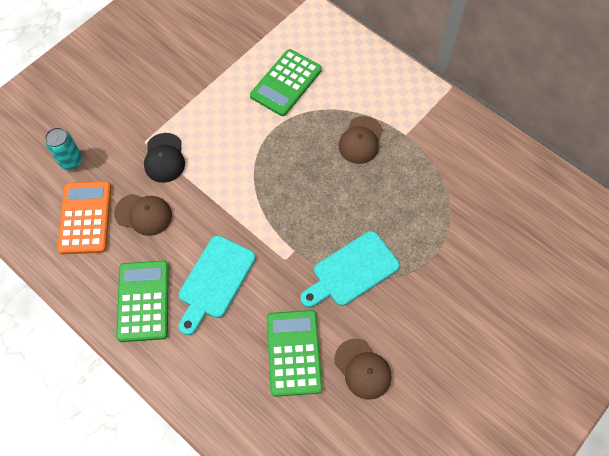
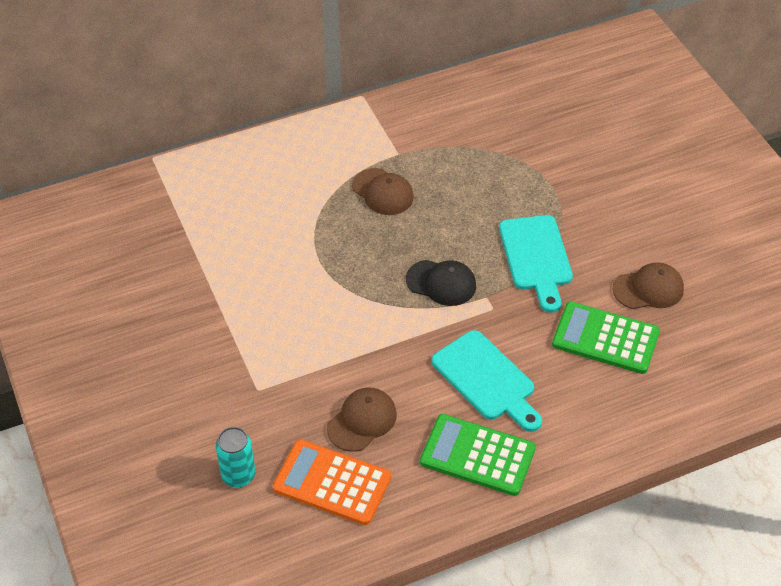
camera: 65 degrees left, 15 degrees down
black cap [144,133,185,183] -> black cap moved to [406,260,476,306]
green calculator [250,49,322,116] -> none

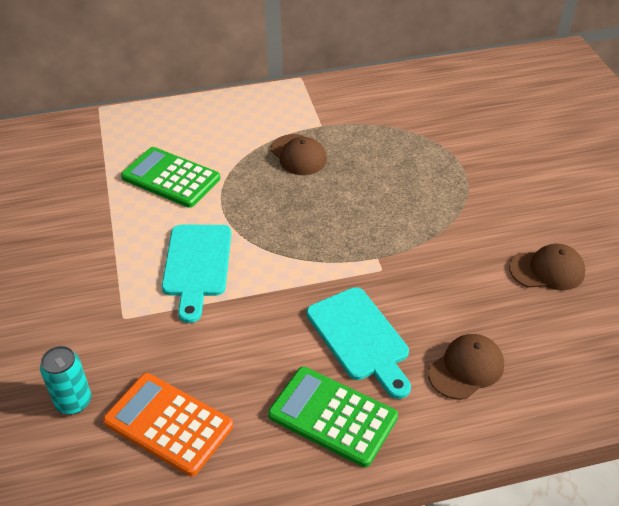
camera: 10 degrees right, 5 degrees down
brown cap [327,387,397,452] -> brown cap moved to [428,334,504,400]
black cap [406,260,476,306] -> none
turquoise cutting board [499,215,573,313] -> turquoise cutting board moved to [162,225,231,323]
green calculator [552,302,660,374] -> green calculator moved to [121,147,220,208]

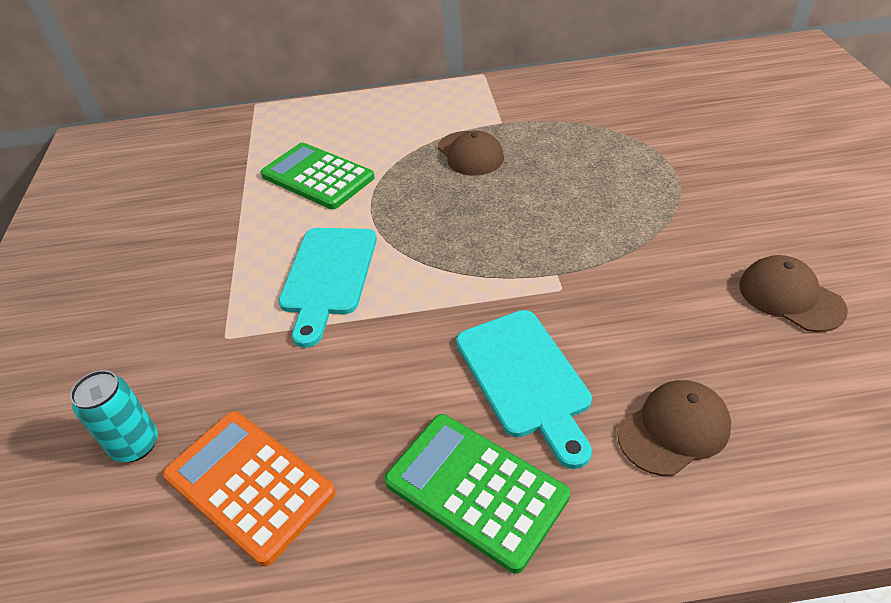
camera: 10 degrees right, 0 degrees up
brown cap [509,244,585,290] -> brown cap turned 135 degrees counterclockwise [739,255,848,332]

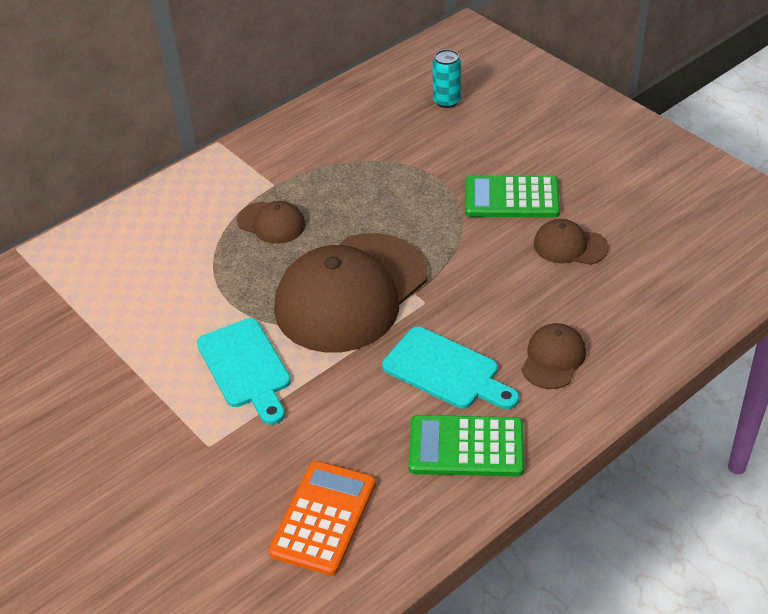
camera: 35 degrees left, 0 degrees up
turquoise can [70,370,158,462] -> turquoise can moved to [432,49,461,108]
orange calculator [163,411,336,566] -> orange calculator turned 105 degrees clockwise [269,461,376,576]
green calculator [261,143,375,209] -> green calculator moved to [465,175,560,217]
none -> brown cap [274,233,427,353]

